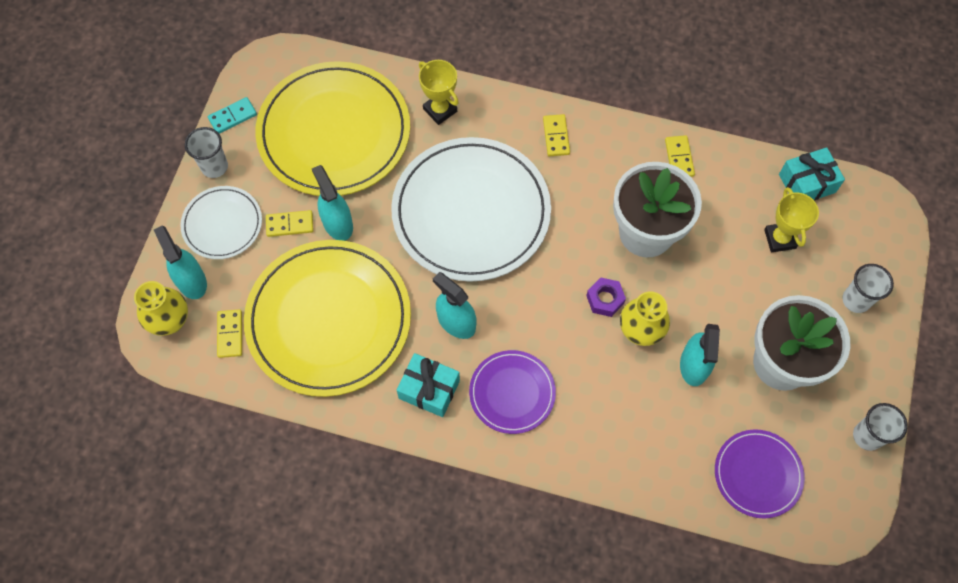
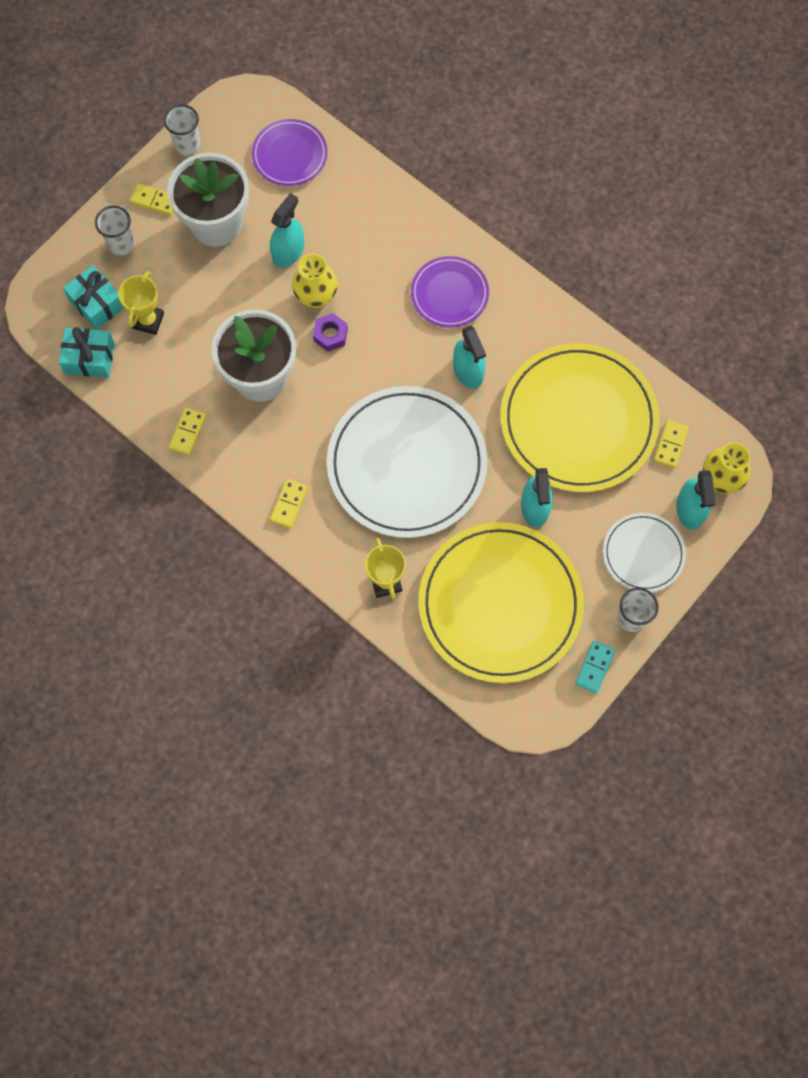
camera: 155 degrees left, 5 degrees up
turquoise domino [208,97,257,134] -> turquoise domino turned 60 degrees counterclockwise [575,641,615,693]
yellow domino [266,210,314,237] -> yellow domino moved to [130,183,173,215]
turquoise gift [397,353,460,417] -> turquoise gift moved to [63,265,124,330]

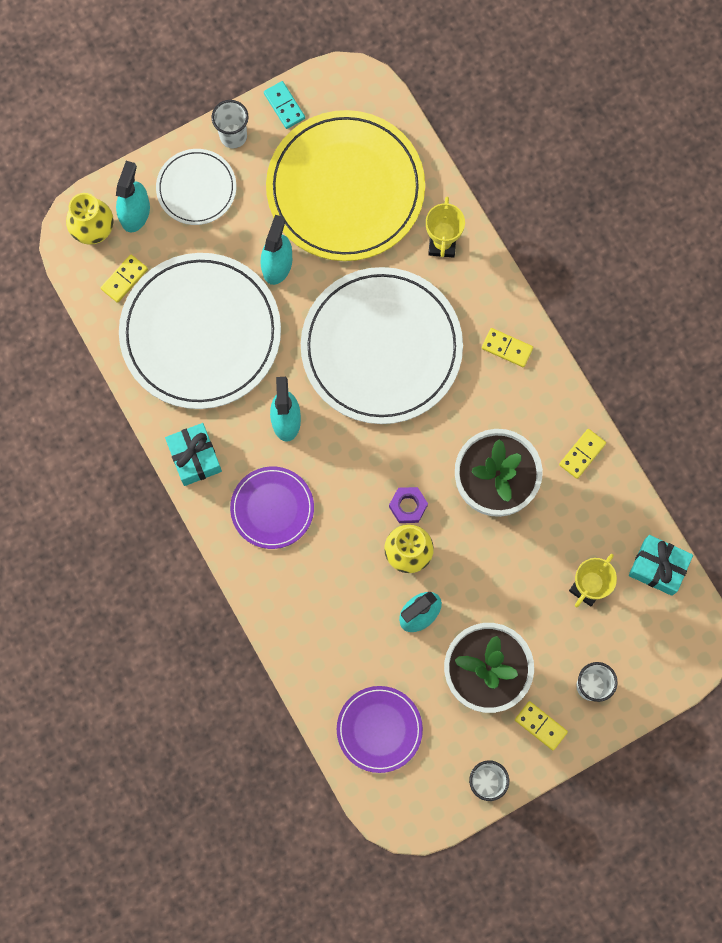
camera: 160 degrees left, 5 degrees up
turquoise gift [63,265,124,330] -> turquoise gift moved to [165,423,222,486]
yellow domino [270,479,308,528] -> yellow domino turned 75 degrees clockwise [482,328,533,367]
yellow plate [500,343,660,492] -> white plate [119,253,281,409]
turquoise domino [575,641,615,693] -> turquoise domino turned 75 degrees counterclockwise [264,81,305,129]

